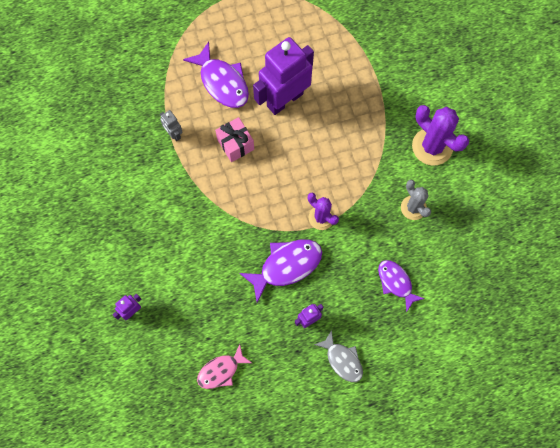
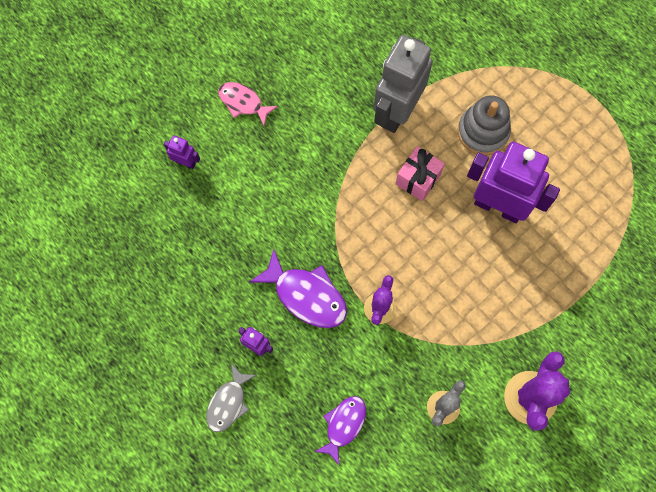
camera: 65 degrees right, 0 degrees up
grey robot [160,110,183,141] -> grey robot [374,35,433,133], size x2.35
purple fish [183,42,249,108] -> grey stacking toy [458,95,511,155]
pink fish [197,344,252,389] -> pink fish moved to [218,82,278,126]

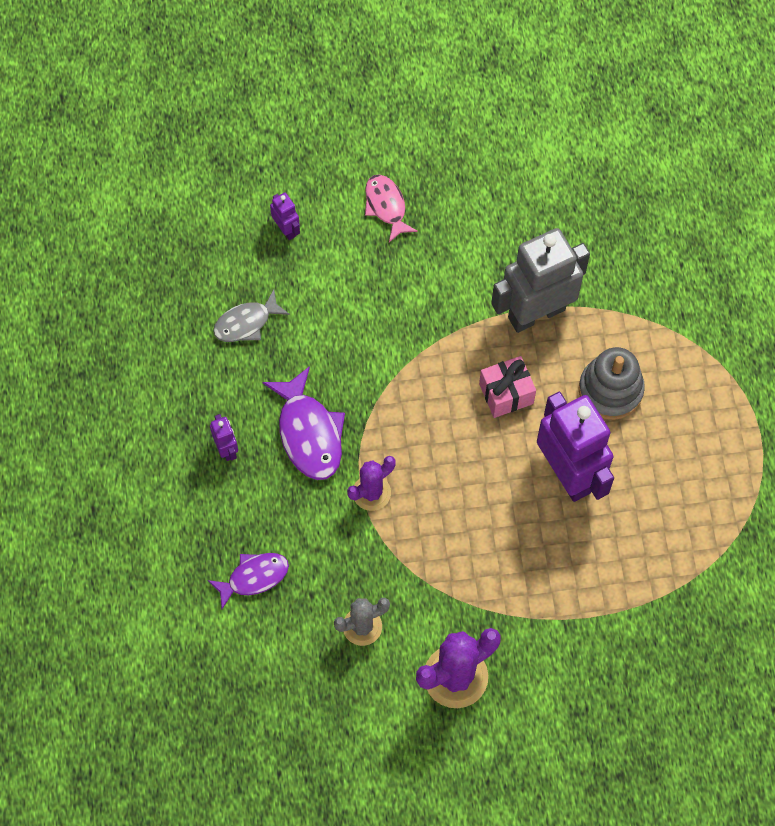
camera: 35 degrees right, 5 degrees down
grey fish [206,364,256,432] -> grey fish moved to [213,290,290,342]

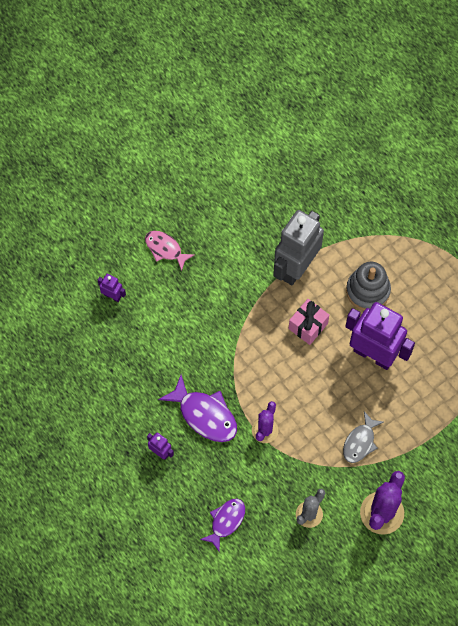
camera: 30 degrees left, 0 degrees up
grey fish [213,290,290,342] -> grey fish moved to [343,411,384,463]

